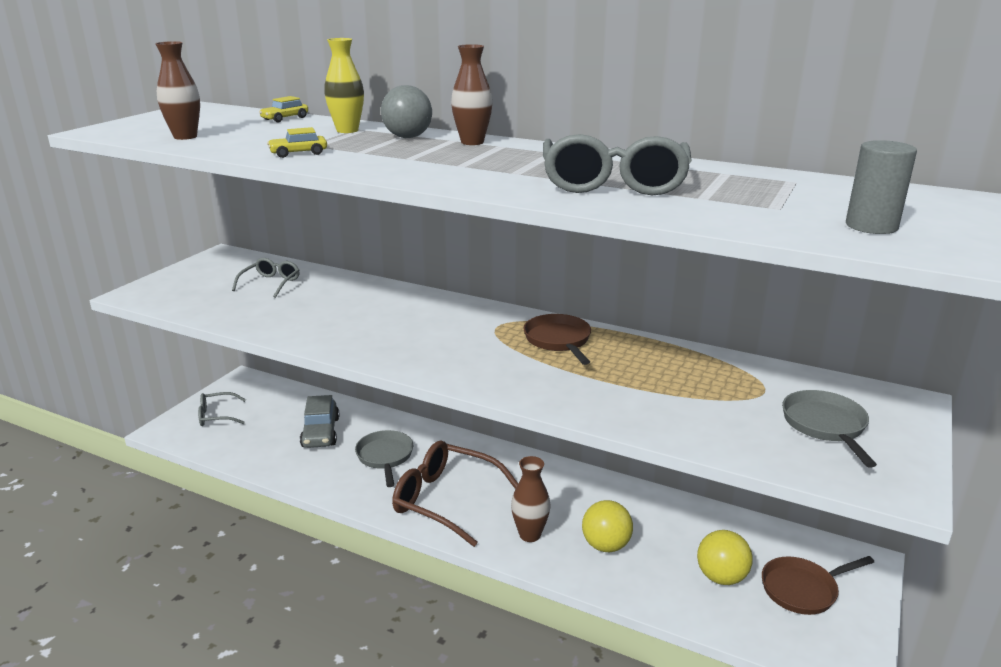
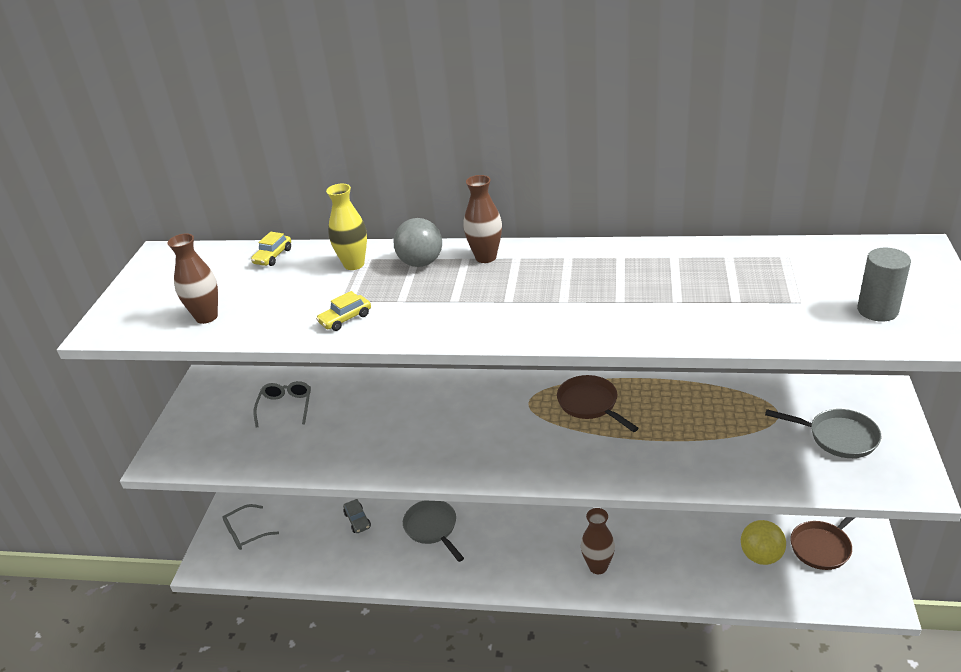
camera: 15 degrees left, 10 degrees up
grey car [300,395,339,448] -> grey car [343,499,371,533], size x0.58
brown glasses [392,441,518,547] -> none
grey glasses [543,134,692,195] -> none
yellow ball [582,500,633,552] -> none
grey pan [782,390,877,468] -> grey pan turned 135 degrees clockwise [765,409,881,458]

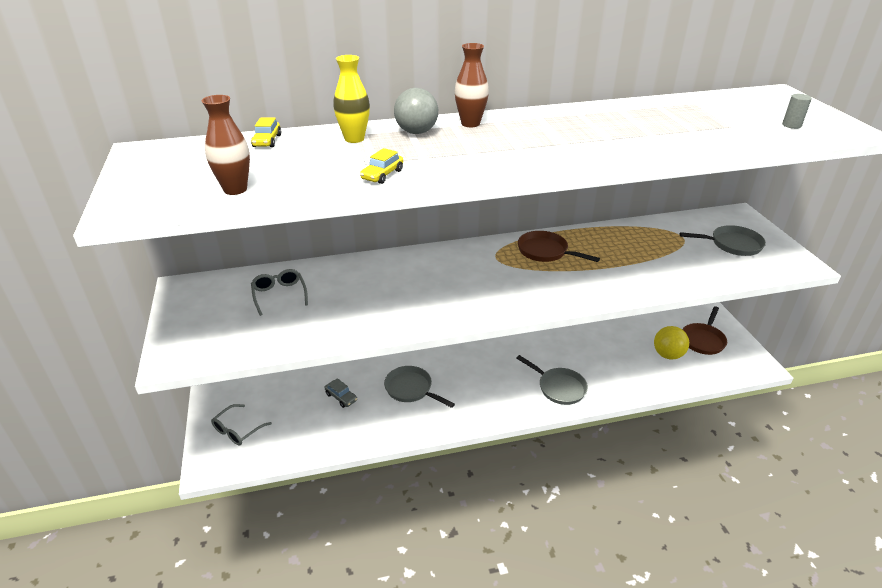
camera: 25 degrees left, 0 degrees up
brown vase [581,508,615,574] -> grey pan [516,355,588,405]
grey cylinder [857,248,911,322] -> grey cylinder [782,94,812,129], size x0.61

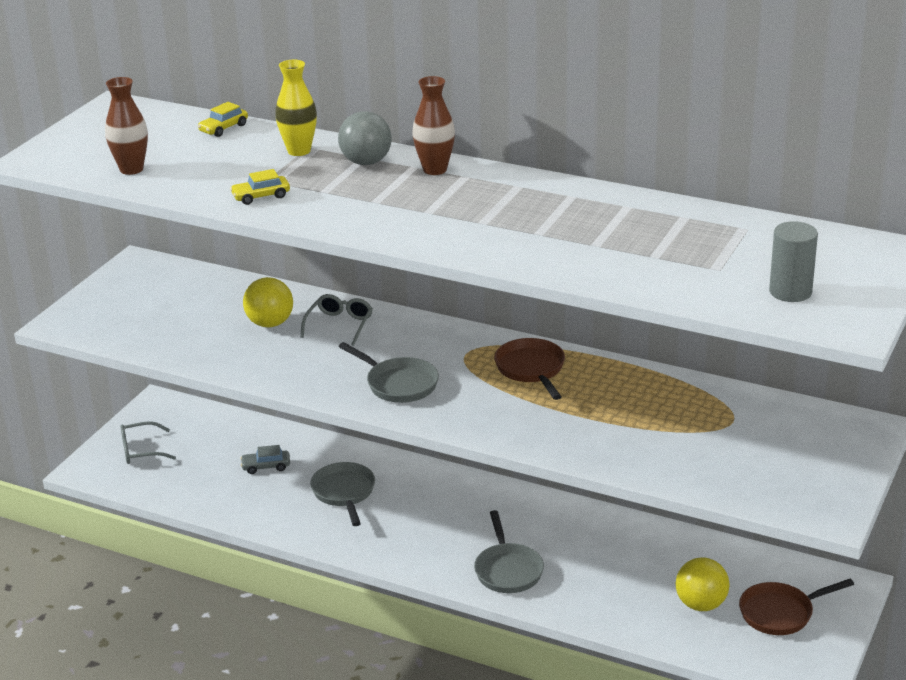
camera: 40 degrees right, 5 degrees down
grey glasses [251,269,308,316] -> grey glasses moved to [300,294,373,346]
grey car [325,378,357,408] -> grey car turned 90 degrees clockwise [240,445,290,474]
grey pan [680,225,766,256] -> grey pan moved to [339,342,439,403]
grey cylinder [782,94,812,129] -> grey cylinder [769,221,818,302], size x1.63
none -> yellow ball [243,277,293,327]

